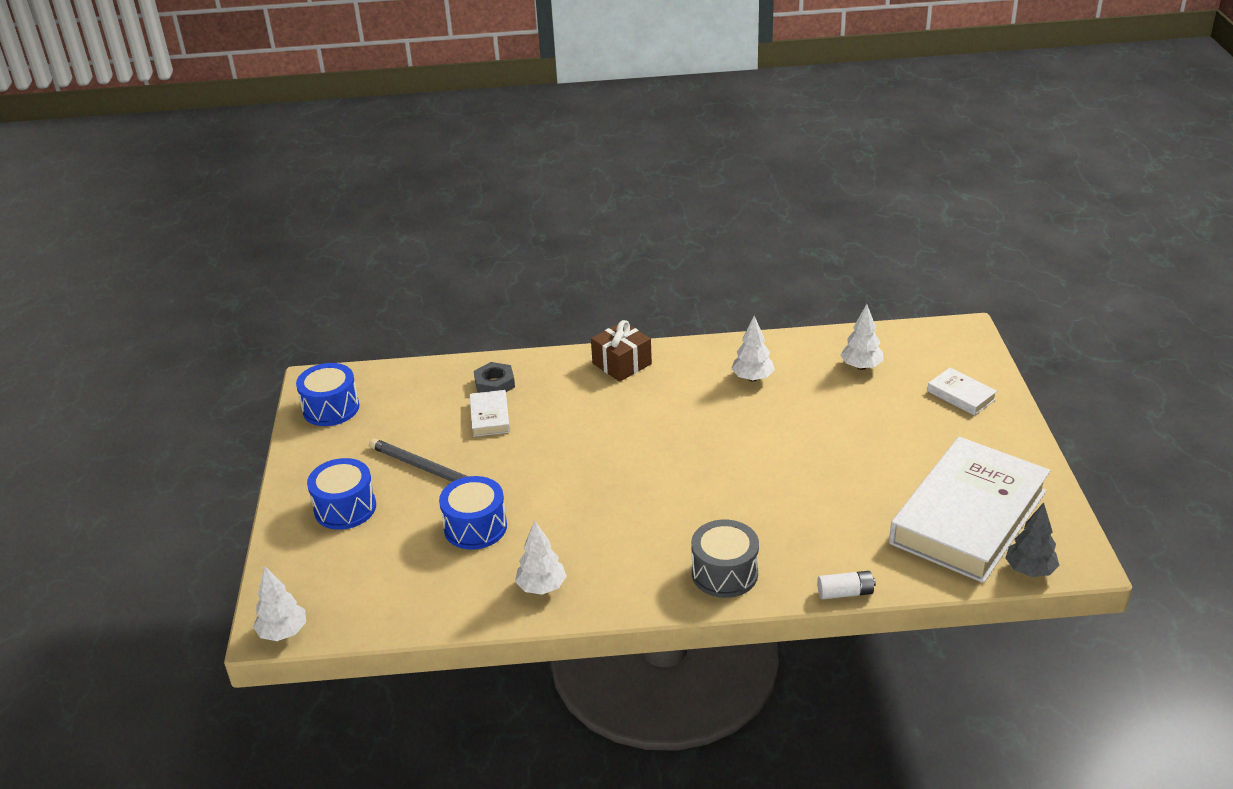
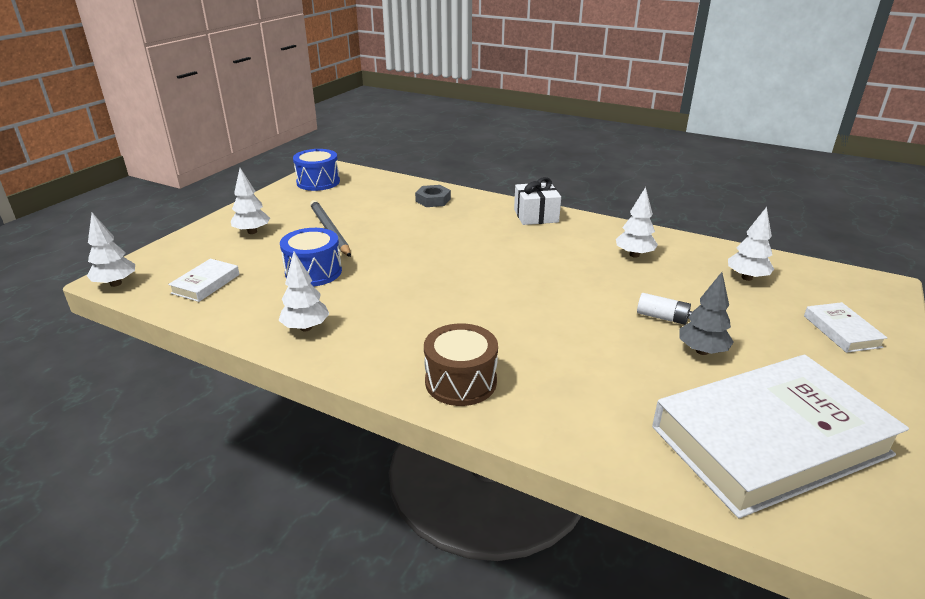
camera: 30 degrees right, 5 degrees down
blue drum [307,458,376,530] -> white tree [231,168,270,234]
white book [470,390,510,437] -> white book moved to [168,259,240,302]
brown gift [591,320,652,382] -> white gift [514,177,561,225]
grey drum [691,520,759,598] -> brown drum [424,323,498,406]
white battery [817,571,876,599] -> white battery moved to [637,293,693,325]
grey tree [1006,502,1060,577] -> grey tree moved to [679,272,734,355]

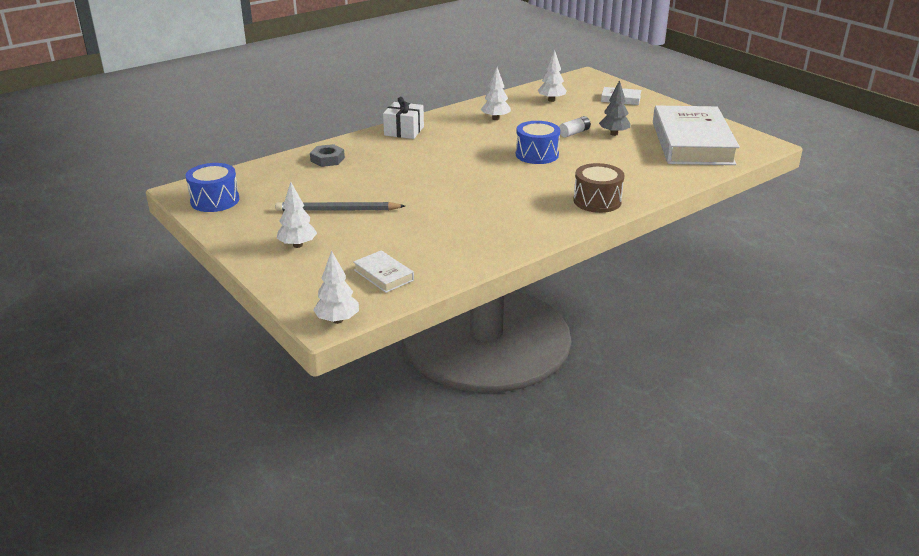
camera: 65 degrees left, 0 degrees up
white tree [278,252,329,331] -> none
blue drum [280,228,342,286] -> blue drum moved to [516,121,560,164]

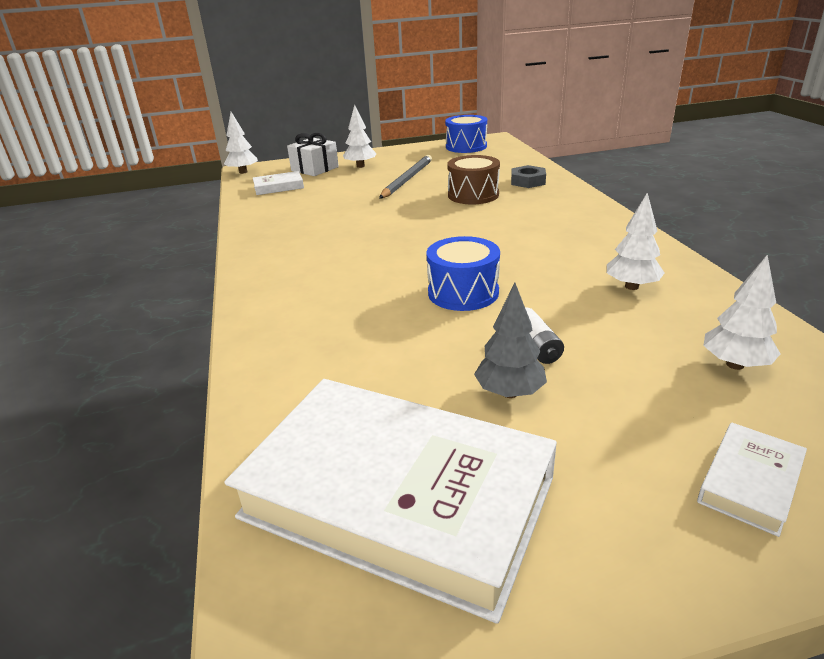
camera: 115 degrees right, 0 degrees up
white gift [383,97,424,139] -> white gift moved to [287,133,339,176]
brown drum [573,163,625,213] -> brown drum moved to [447,155,500,204]

